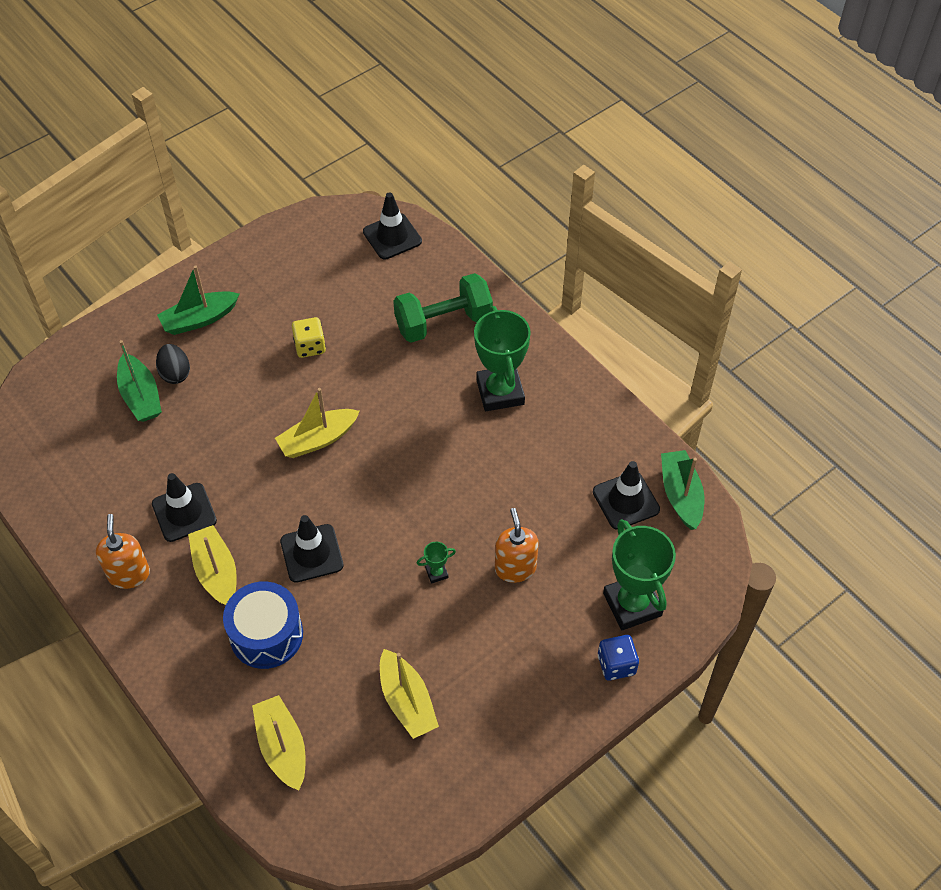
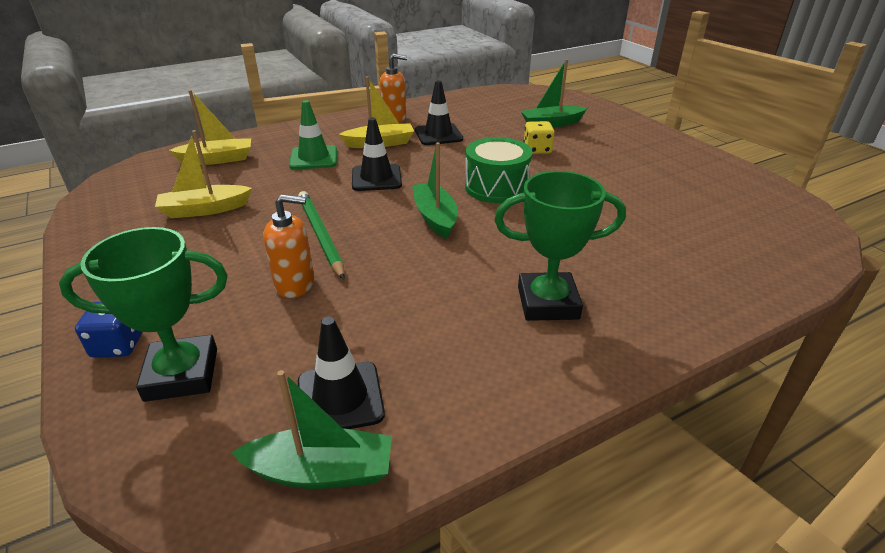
camera: 100 degrees right, 20 degrees down
black egg [156,344,190,384] -> none
green boat [157,265,239,335] -> green boat moved to [412,142,458,239]
blue drum [223,581,303,669] -> green traffic cone [289,100,337,170]
yellow boat [275,388,360,458] -> green drum [465,137,533,203]
yellow dice [292,317,326,358] -> yellow dice moved to [524,121,555,154]
black traffic cone [363,192,422,259] -> none
green dumbbell [393,273,493,343] -> none
green trophy [417,542,456,584] -> green pencil [298,191,345,279]

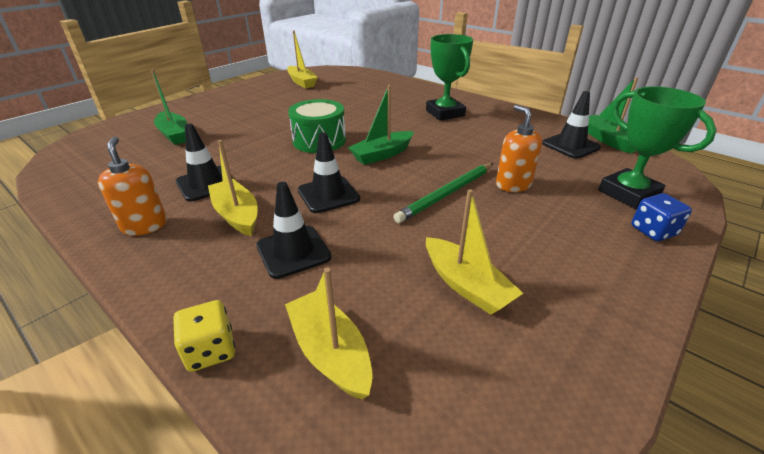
camera: 110 degrees left, 0 degrees up
green traffic cone [289,100,337,170] -> black traffic cone [256,182,331,279]
yellow dice [524,121,555,154] -> yellow dice moved to [173,300,235,372]
none -> yellow boat [287,30,318,88]

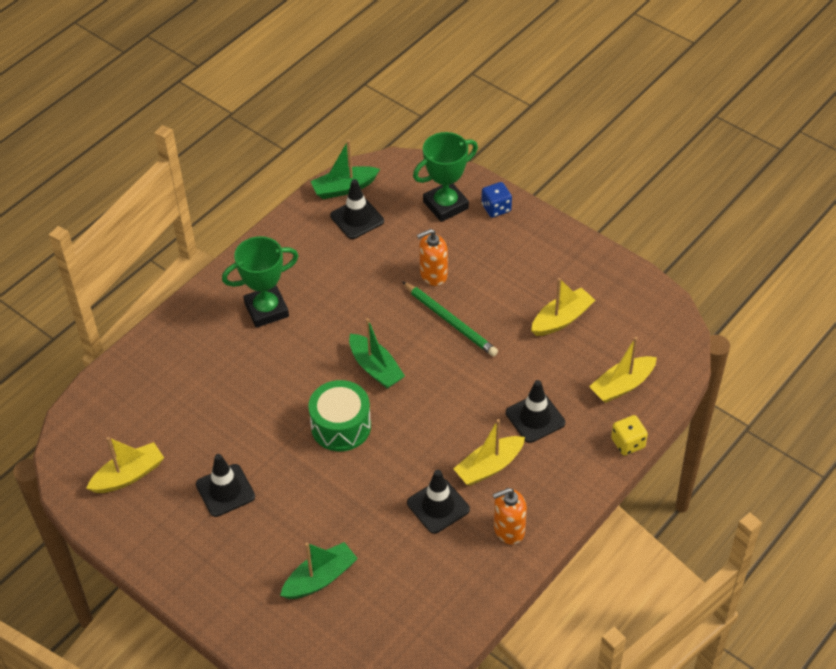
camera: 90 degrees left, 15 degrees up
black traffic cone [298,132,360,213] -> black traffic cone moved to [196,454,255,517]

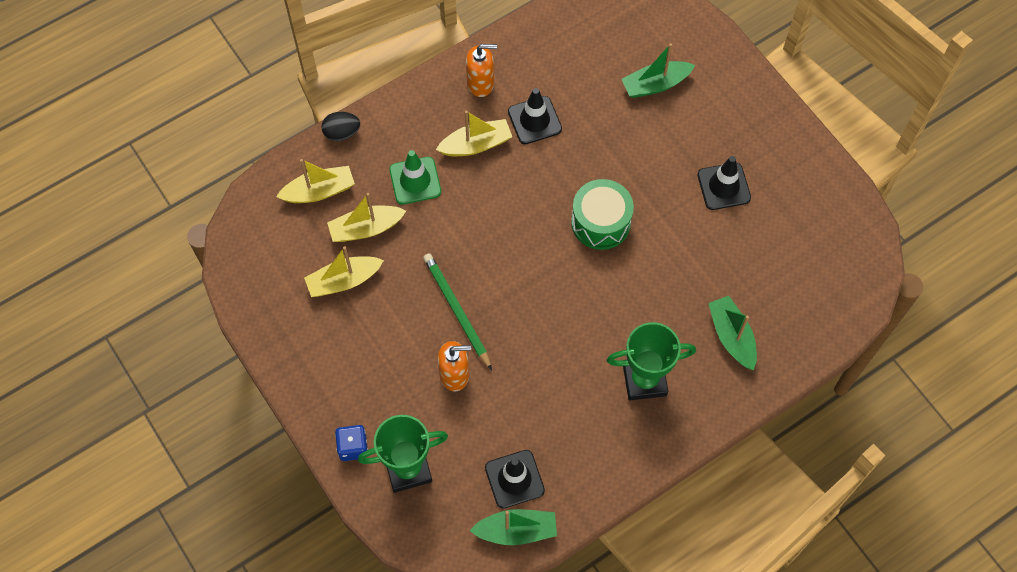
camera: 165 degrees left, 15 degrees up
yellow boat [86,437,164,493] -> yellow boat moved to [327,193,406,242]
green boat [349,318,405,389] -> green boat moved to [708,296,757,370]
black traffic cone [506,380,565,443] -> green traffic cone [389,150,441,205]
yellow dice [611,415,648,456] -> black egg [321,112,360,141]

